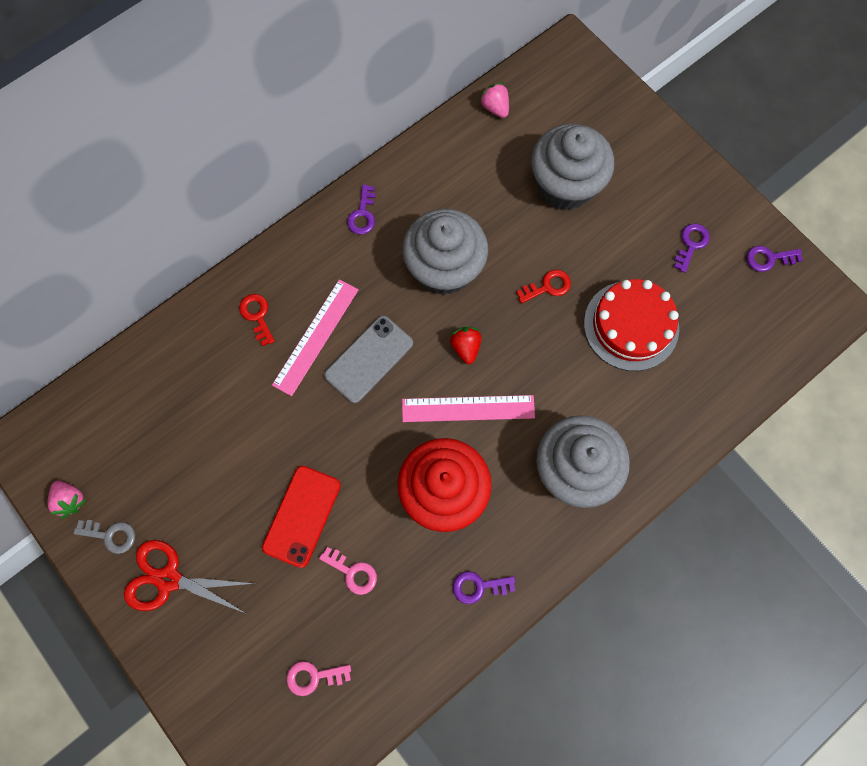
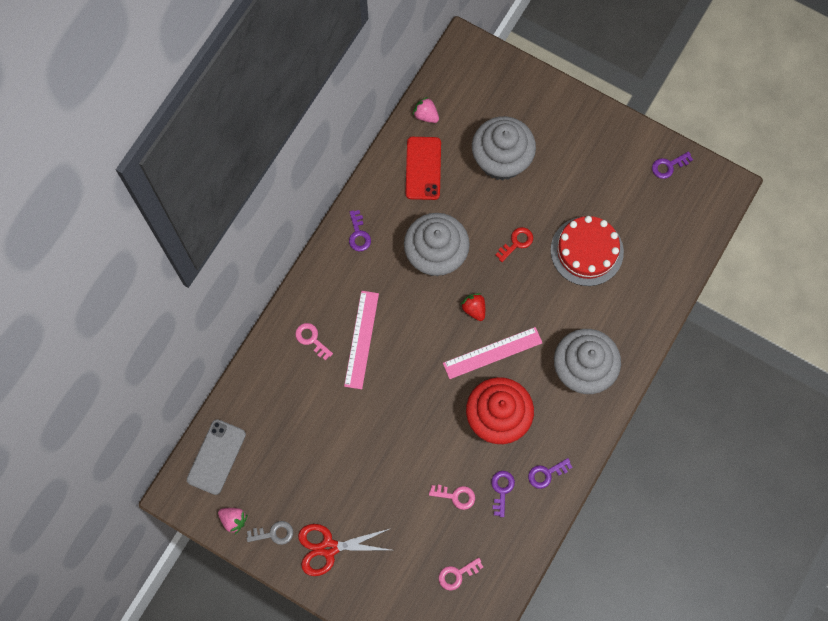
camera: 20 degrees left, 0 degrees up
red key [239,294,275,346] -> pink key [295,323,333,361]
red phone [262,466,341,568] -> red phone moved to [406,137,441,200]
grey phone [324,316,413,403] -> grey phone moved to [187,419,246,495]
purple key [674,223,710,273] -> purple key moved to [491,471,515,517]

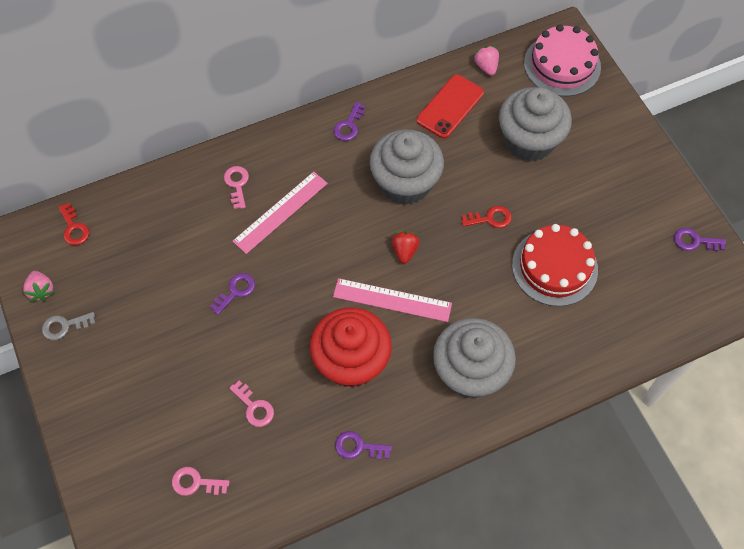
camera: 35 degrees right, 10 degrees down
grey phone [187,419,246,495] -> red key [58,203,89,245]
grey key [247,521,293,545] -> grey key turned 135 degrees clockwise [42,312,95,340]
red scissors [298,524,390,576] -> none
purple key [491,471,515,517] -> purple key moved to [210,273,255,315]
none -> pink cake [524,24,601,97]

